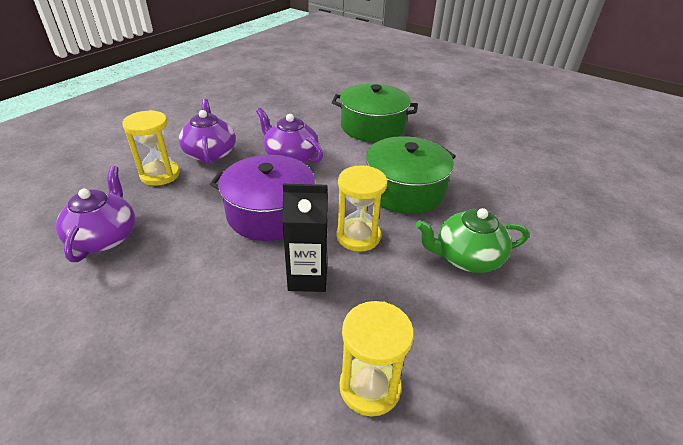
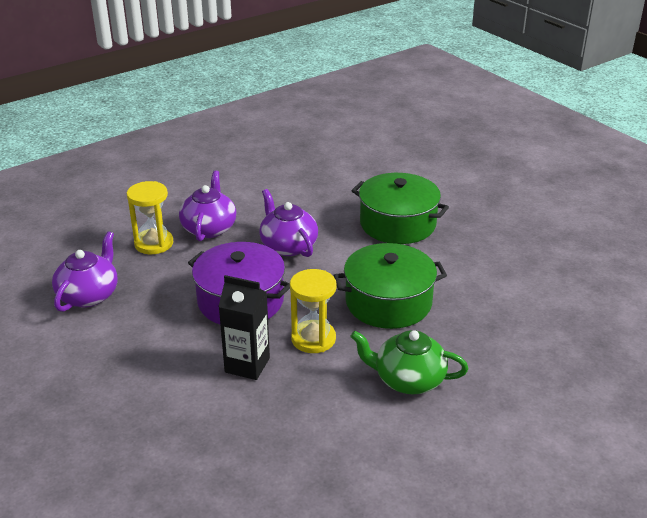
camera: 20 degrees right, 5 degrees down
yellow hourglass [339,301,414,417] -> none

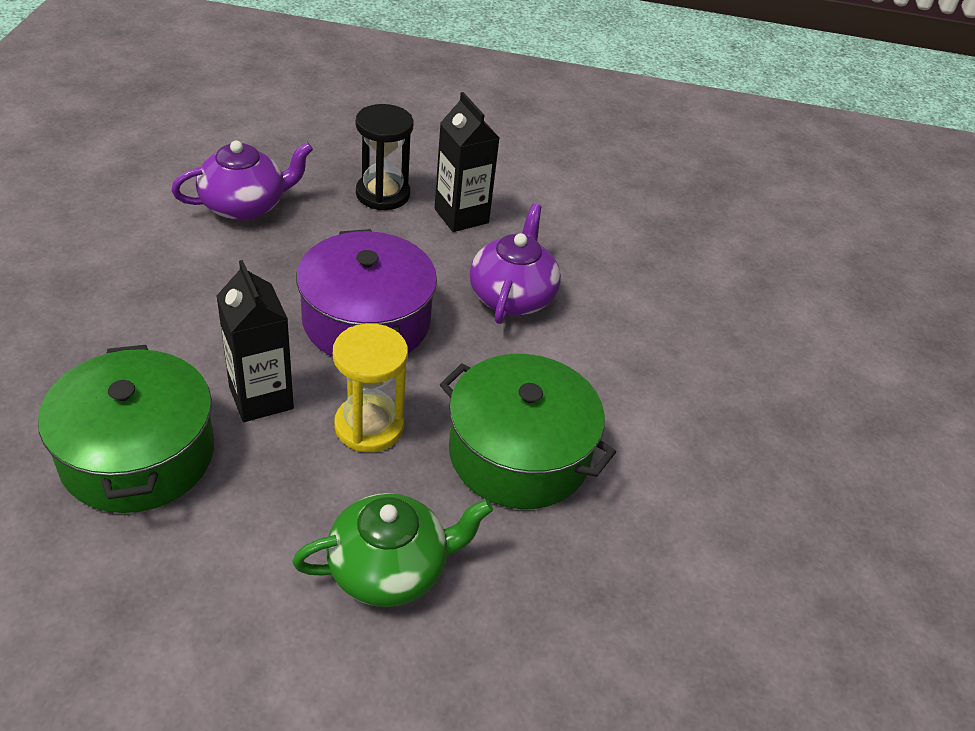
camera: 40 degrees right, 10 degrees up
yellow hourglass [127,181,173,254] -> black hourglass [356,104,414,210]
purple teapot [179,170,236,241] -> black carton [435,92,499,232]
green teapot [350,330,468,394] -> green teapot turned 105 degrees clockwise [292,493,493,607]
green pot [351,173,449,244] -> green pot moved to [38,345,214,513]

